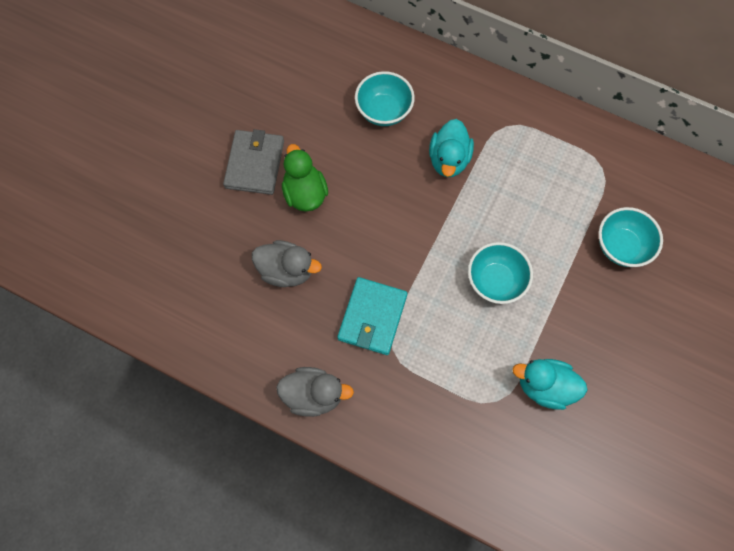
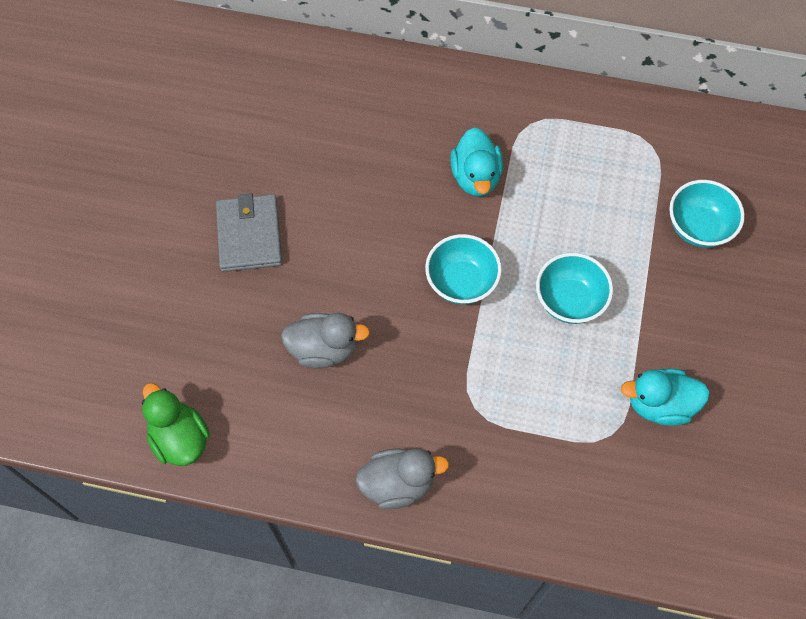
camera: 15 degrees left, 5 degrees down
green duck [282,144,328,212] -> green duck moved to [142,383,210,466]
turquoise wallet [337,277,408,355] -> none
turquoise bowl [355,71,415,126] -> turquoise bowl moved to [425,234,502,305]

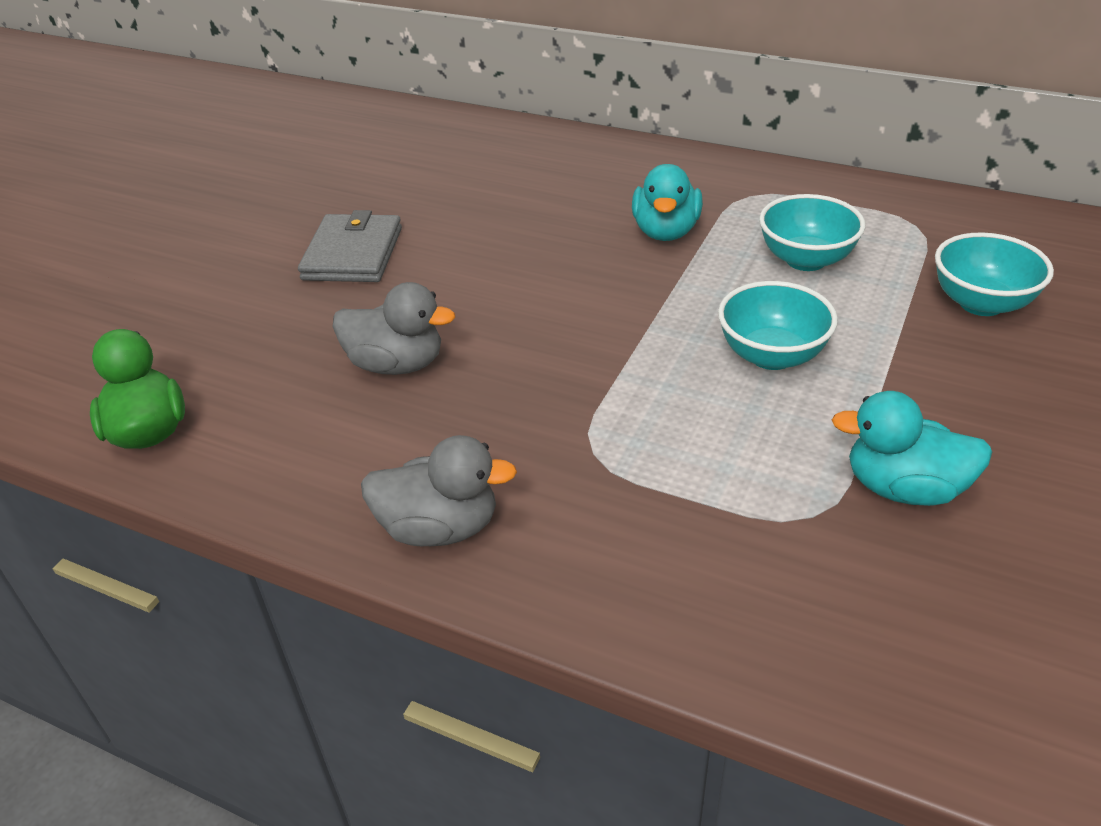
camera: 15 degrees right, 25 degrees down
turquoise bowl [425,234,502,305] -> turquoise bowl moved to [759,194,866,271]

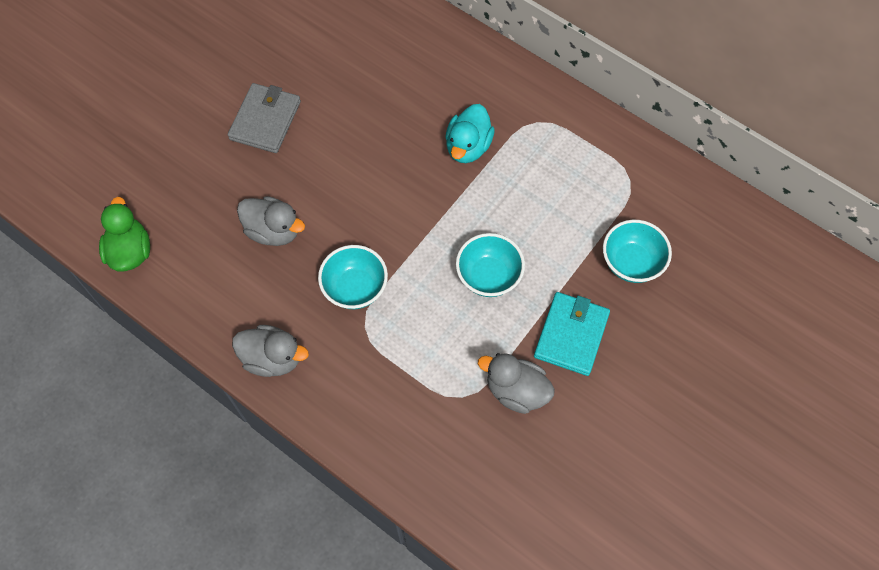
camera: 10 degrees right, 25 degrees up
turquoise bowl [759,194,866,271] -> turquoise bowl moved to [318,245,388,309]
turquoise duck [832,391,992,506] -> grey duck [478,353,555,414]
none -> turquoise wallet [534,292,610,376]

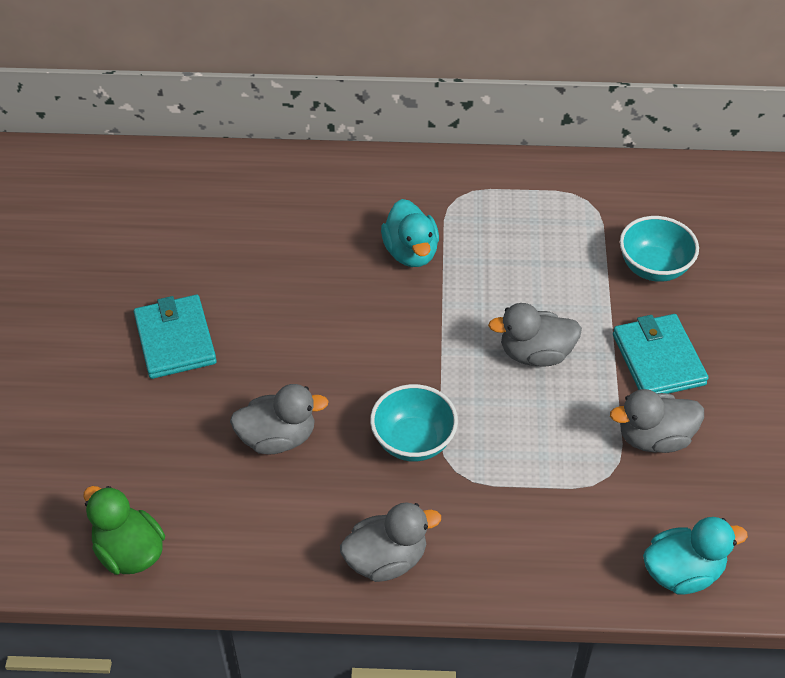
camera: 35 degrees left, 15 degrees down
grey wallet [228,83,301,153] -> turquoise wallet [134,295,217,379]
turquoise bowl [456,233,525,297] -> grey duck [488,303,582,366]
none -> turquoise duck [643,517,748,594]

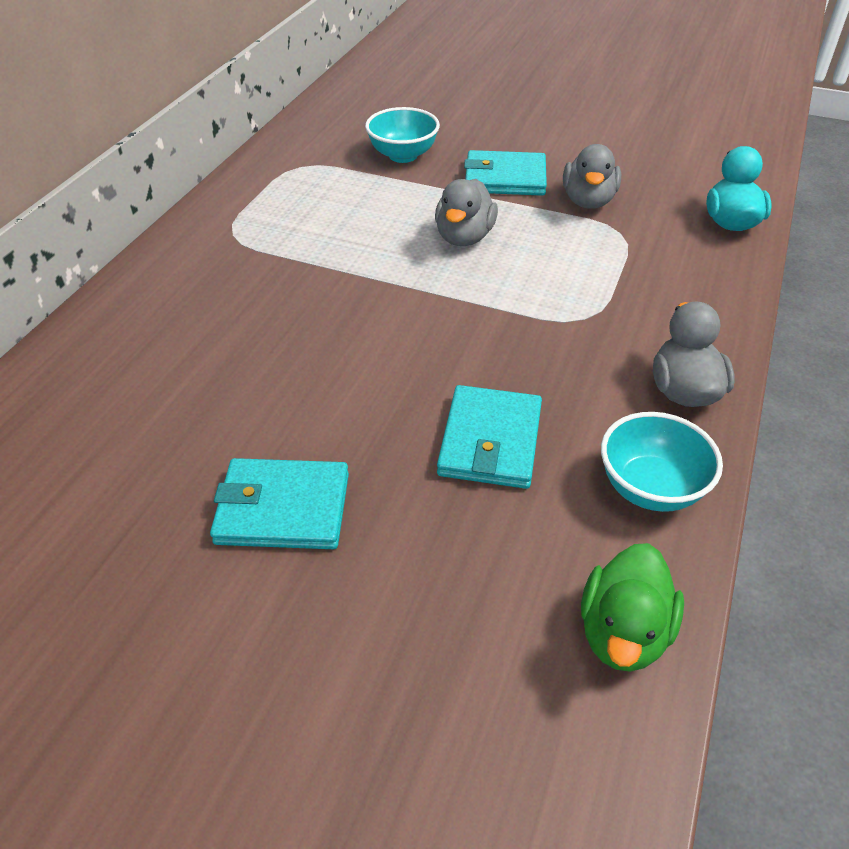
camera: 70 degrees left, 5 degrees down
green duck [83,486,165,575] -> green duck turned 45 degrees counterclockwise [581,543,684,672]
grey duck [230,384,329,455] -> turquoise wallet [437,385,542,489]
turquoise bowl [370,384,458,462] -> turquoise bowl moved to [601,412,723,512]
turquoise duck [381,199,439,267] -> none

